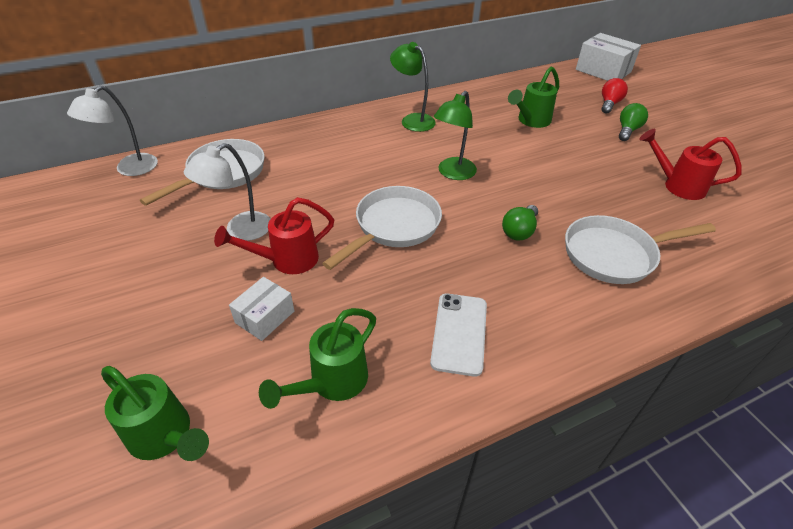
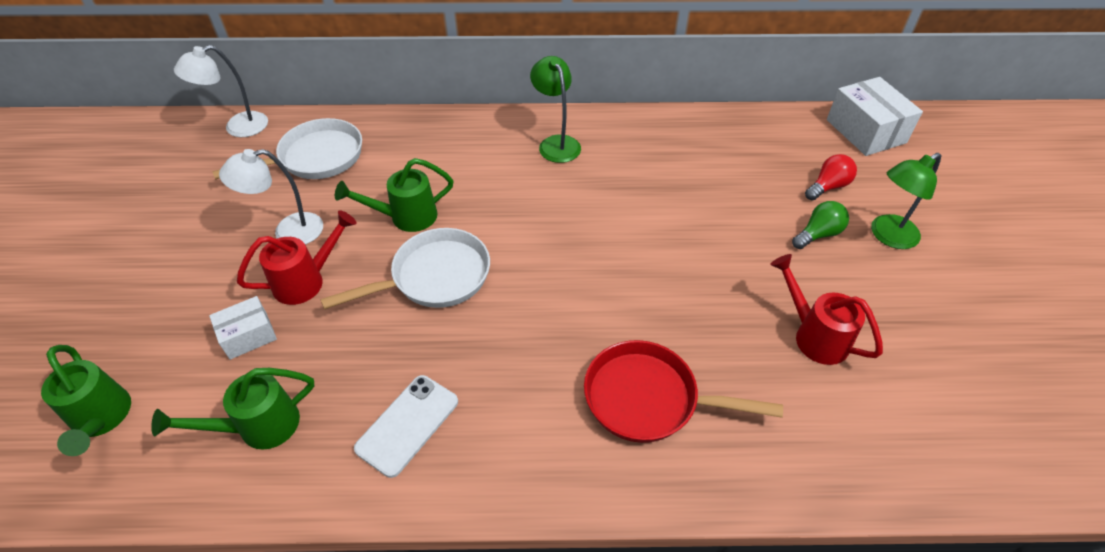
camera: 25 degrees right, 5 degrees up
red watering can [214,197,334,274] -> red watering can turned 150 degrees clockwise [237,210,357,305]
green lamp [434,91,477,180] -> green lamp moved to [871,153,941,249]
green light bulb [502,205,538,241] -> none
green watering can [508,66,559,128] -> green watering can moved to [335,158,454,232]
white pan [565,215,716,284] -> red pan [584,340,783,443]

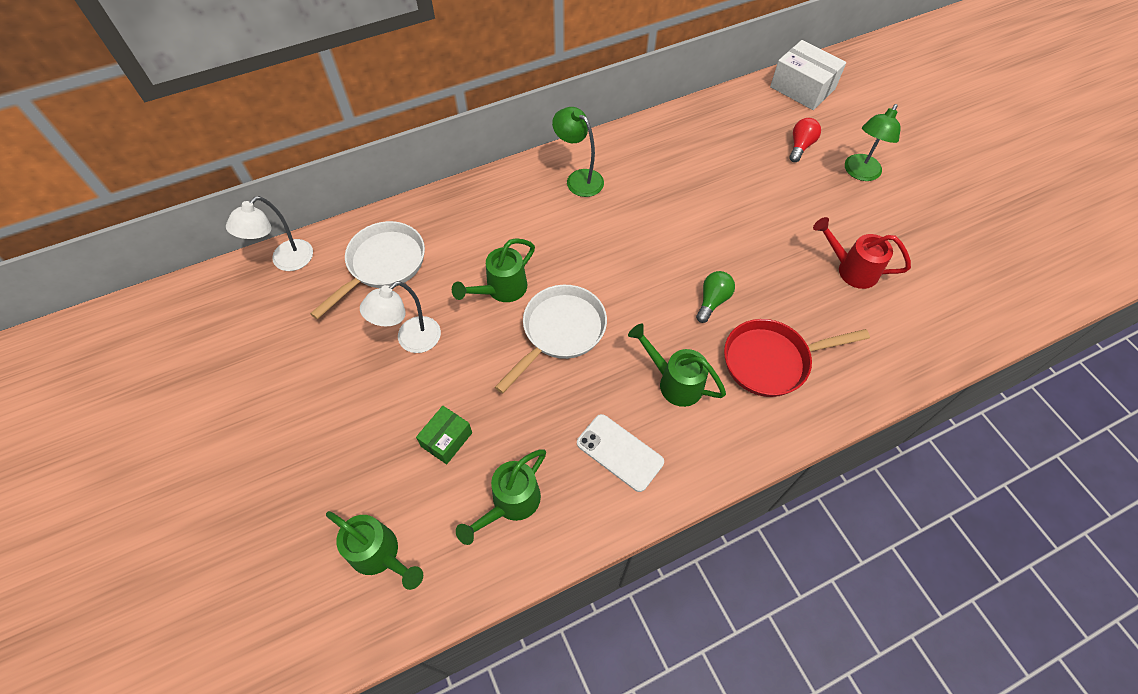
camera: 25 degrees left, 10 degrees up
white box [209,296,277,360] -> green box [416,406,472,464]
red watering can [237,210,357,305] -> none
white phone [354,375,458,478] -> white phone turned 60 degrees counterclockwise [577,414,664,492]
green light bulb [792,201,849,249] -> green light bulb moved to [696,271,735,323]
none -> green watering can [628,324,726,407]

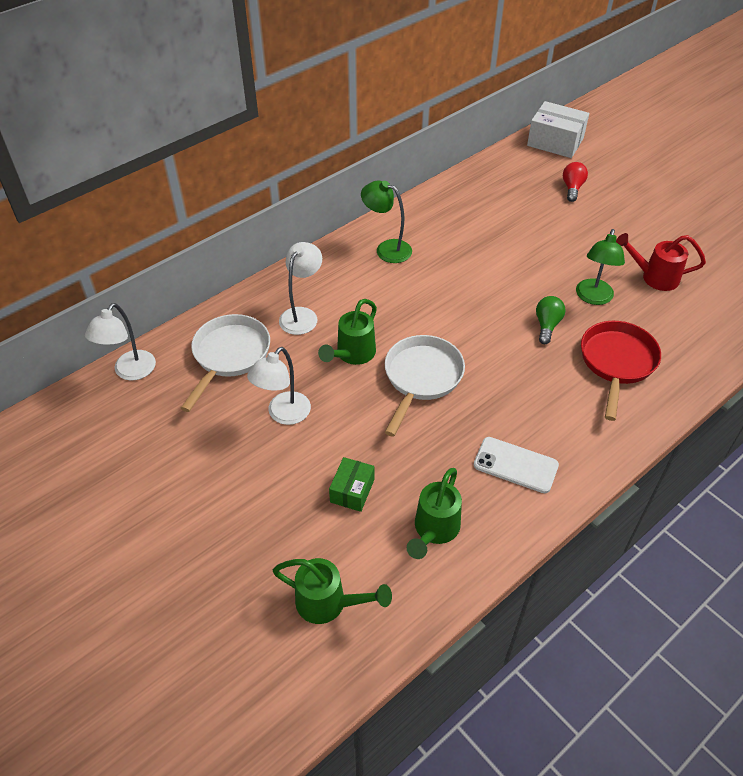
camera: 15 degrees left, 10 degrees down
green watering can [628,324,726,407] -> none
red pan [724,319,870,397] -> red pan turned 135 degrees clockwise [581,321,661,421]
green lamp [845,104,900,181] -> green lamp moved to [576,229,625,305]
none -> white lamp [279,242,322,335]

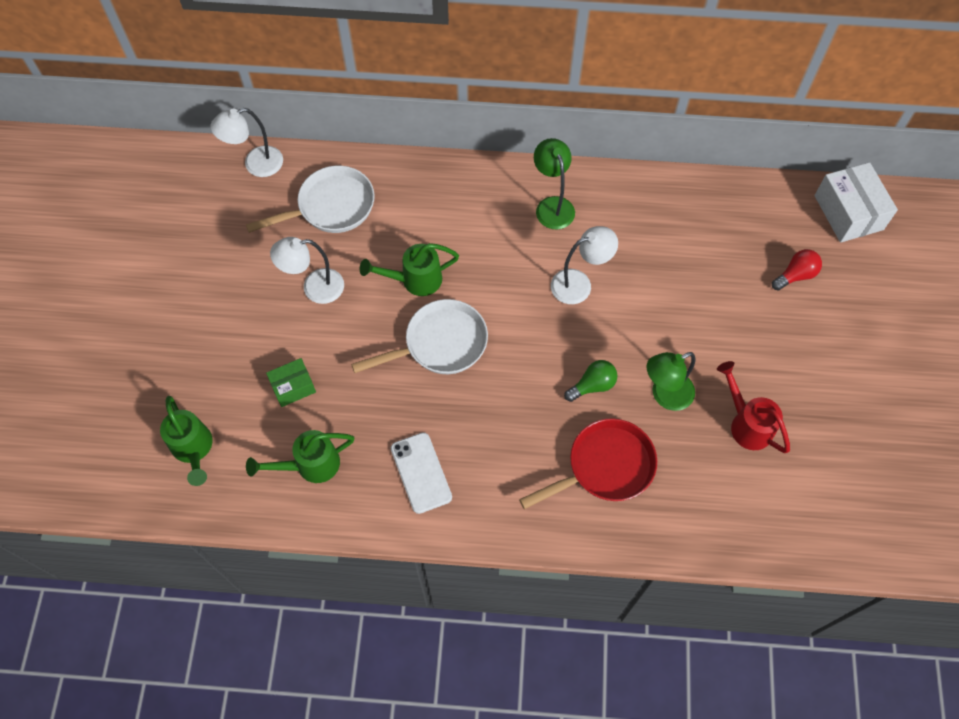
camera: 45 degrees right, 15 degrees up
white lamp [279,242,322,335] -> white lamp moved to [551,226,618,304]

